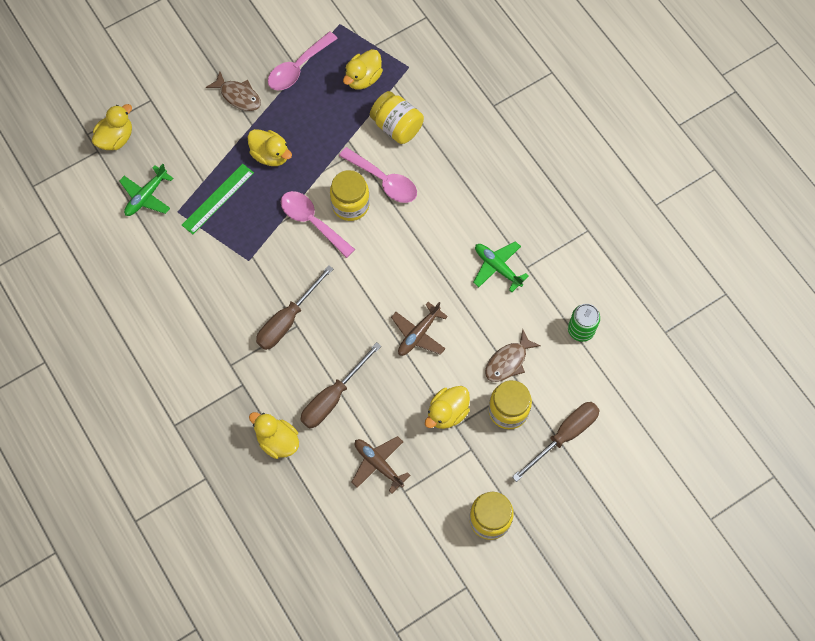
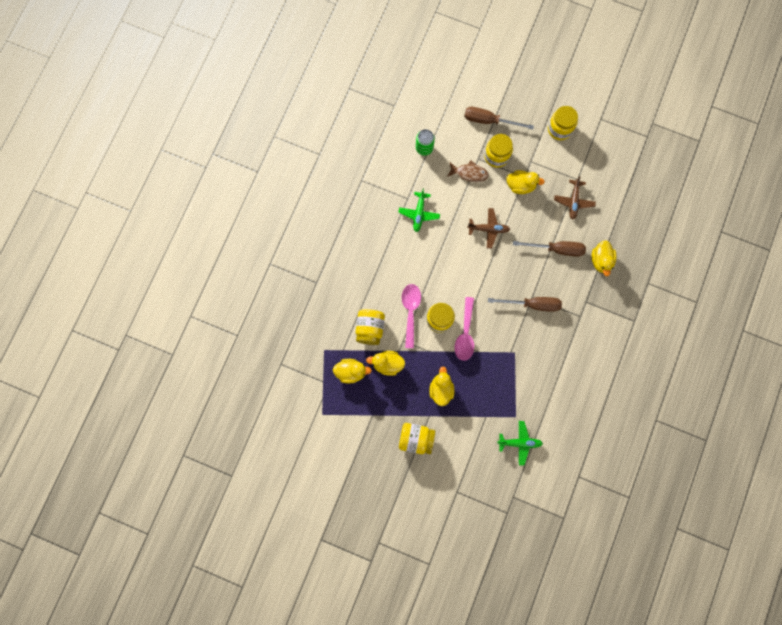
camera: 125 degrees left, 10 degrees up
yellow duck [92,104,132,150] -> yellow duck moved to [366,351,405,376]
green ruler [182,164,254,234] -> none
brown fish [206,72,261,111] -> yellow jar [399,423,435,454]
pink spoon [268,32,338,91] -> none

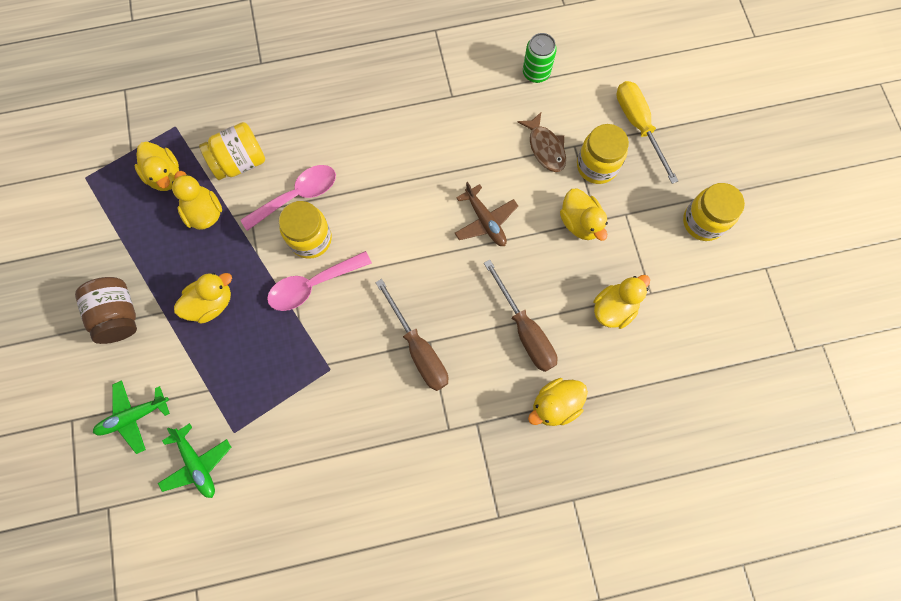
camera: 55 degrees right, 5 degrees down
green plane [398,189,440,232] -> green plane moved to [93,380,170,454]
yellow jar [399,423,435,454] -> brown jar [75,277,137,344]
brown screwdriver [464,107,534,129] -> yellow screwdriver [616,81,678,184]
brown plane [554,176,596,220] -> yellow duck [594,275,650,329]

